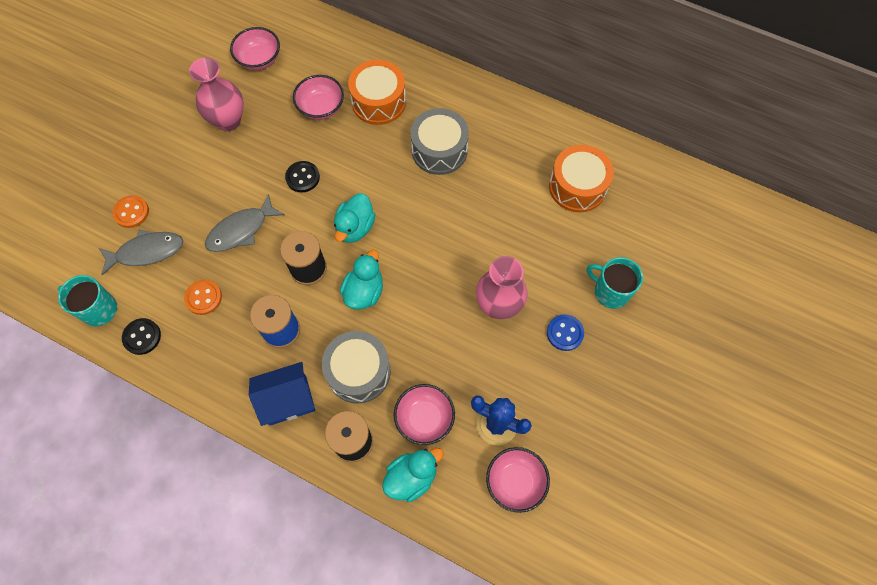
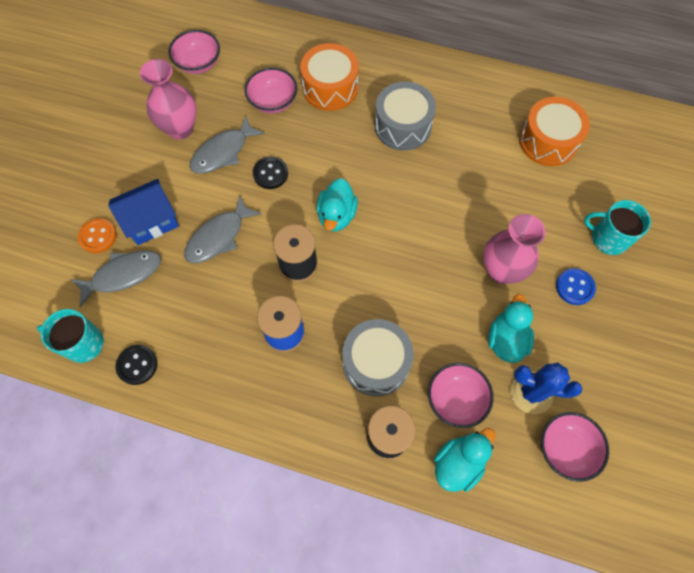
camera: 10 degrees left, 0 degrees up
orange button [184,280,222,315] -> none
blue house [249,362,315,426] -> blue house moved to [108,179,179,245]
turquoise duck [340,250,383,310] -> turquoise duck moved to [488,294,534,363]
none -> grey fish [189,116,265,174]

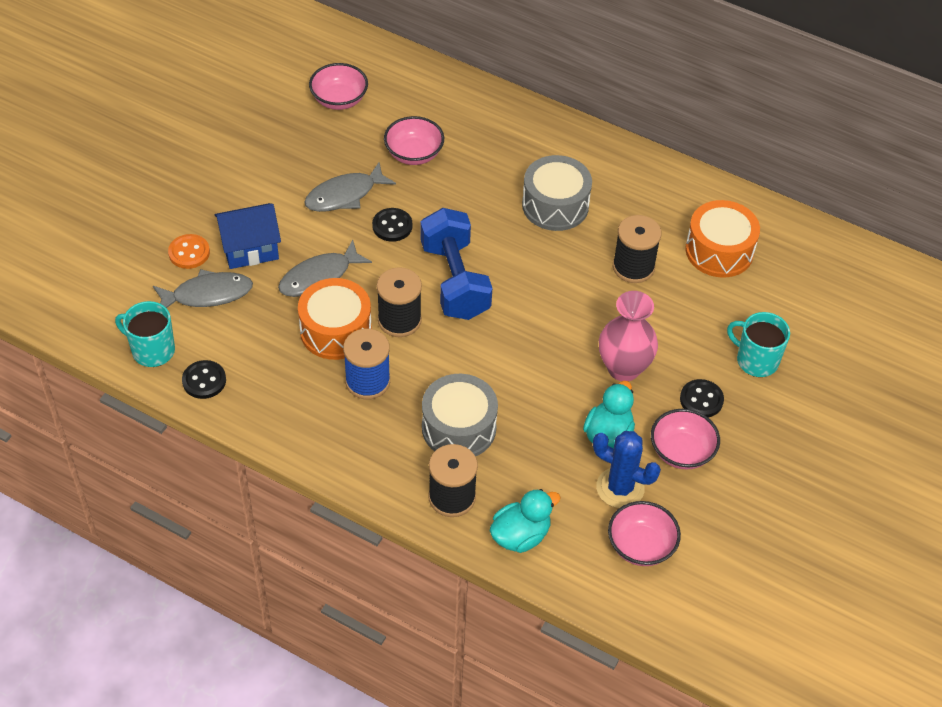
camera: 10 degrees right, 15 degrees down
pink vase [140,59,197,139] -> none
orange drum [300,43,359,111] -> orange drum moved to [298,278,372,360]
turquoise duck [316,178,358,231] -> blue dumbbell [420,208,492,320]
pink bowl [428,363,494,428] -> pink bowl moved to [651,409,720,469]
blue button [556,268,596,305] -> black button [680,379,724,418]
none -> black spool [613,215,661,283]

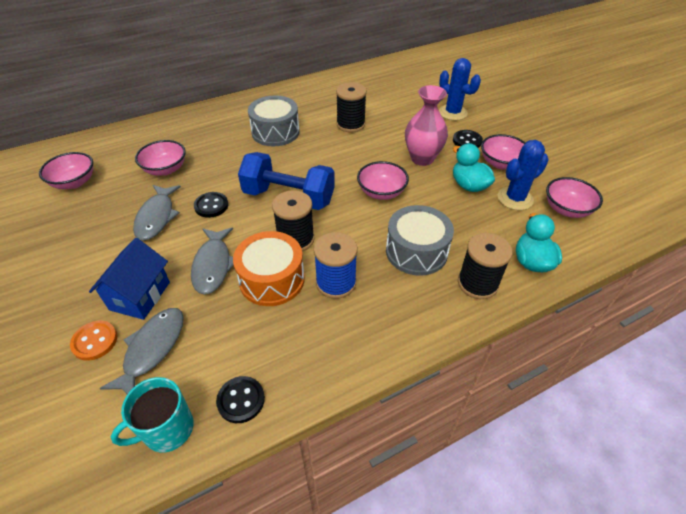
camera: 55 degrees left, 5 degrees down
orange drum [685,200,760,278] -> none
turquoise mug [727,312,790,377] -> blue cactus [439,58,481,121]
none -> pink bowl [357,161,409,200]

